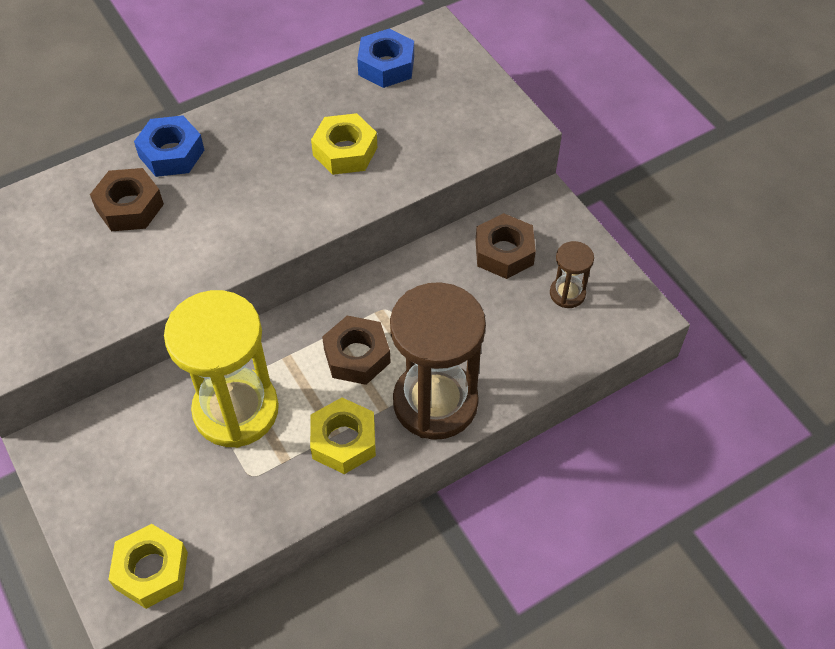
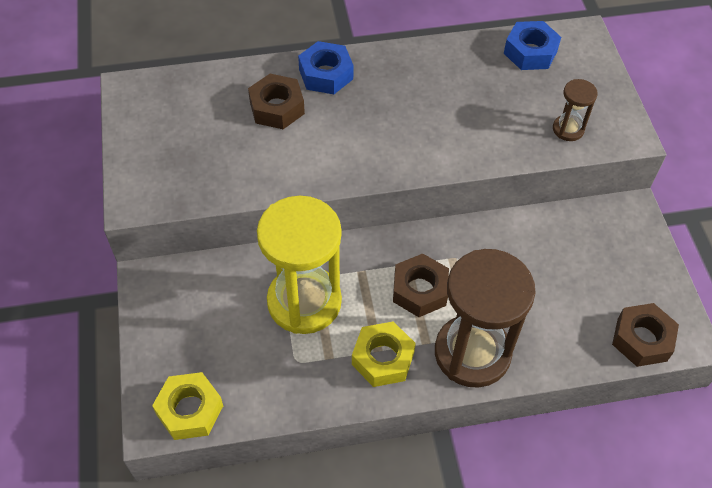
camera: 20 degrees right, 0 degrees up
yellow nut [311,113,377,175] -> none
brown nut [475,213,536,279] -> brown nut moved to [612,303,679,367]
brown hourglass [550,241,594,308] -> brown hourglass moved to [553,79,598,141]

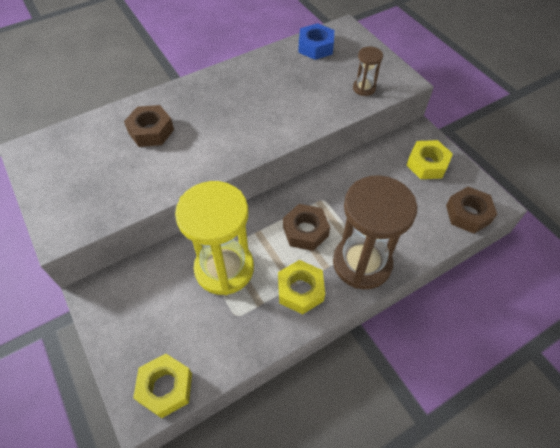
camera: 20 degrees left, 0 degrees up
blue nut [298,41,354,94] -> none
none -> yellow nut [406,140,453,179]

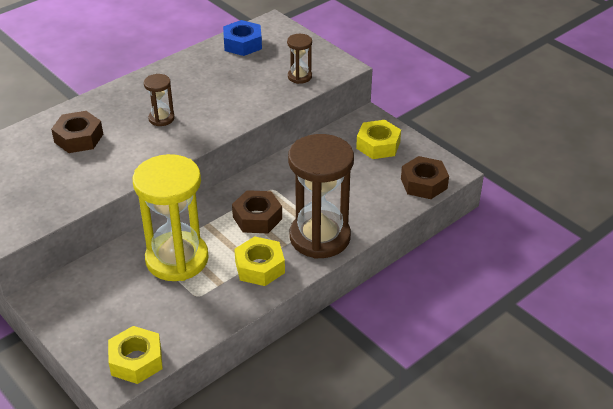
camera: 10 degrees left, 15 degrees down
none -> brown hourglass [144,74,175,126]

